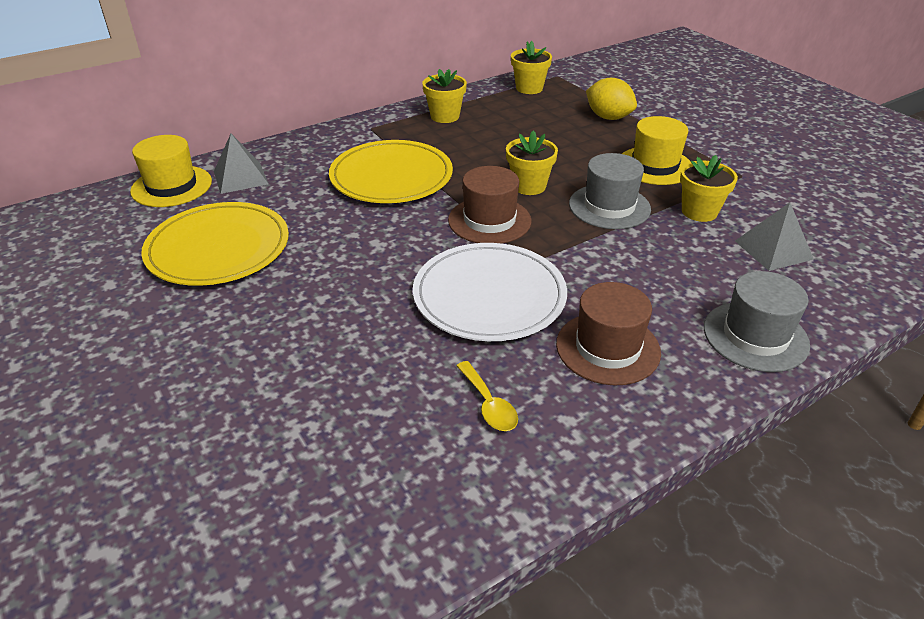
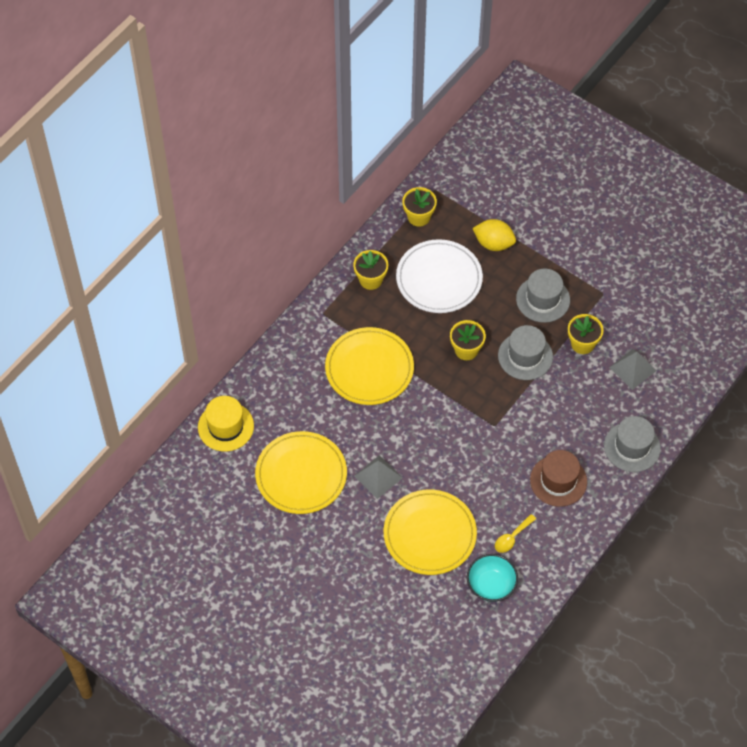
camera: 20 degrees left, 20 degrees up
grey pyramid [214,134,269,194] -> grey pyramid moved to [354,455,403,499]
white plate [413,243,567,341] -> white plate moved to [396,239,483,313]
brown hat [448,166,531,244] -> none
yellow spoon [456,361,518,431] -> yellow spoon turned 90 degrees clockwise [495,514,536,553]
yellow hat [622,116,691,185] -> grey hat [516,268,570,323]
none -> yellow plate [384,490,477,575]
none -> turquoise bowl [467,554,518,602]

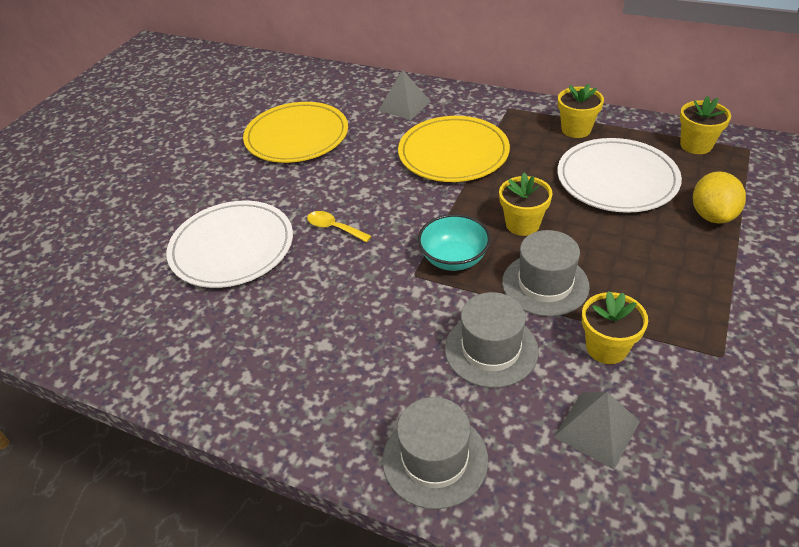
camera: 80 degrees right, 15 degrees down
yellow hat [198,396,254,452] -> none
grey pyramid [354,455,403,499] -> grey pyramid moved to [379,69,431,120]
yellow plate [384,490,477,575] -> white plate [166,201,293,288]
turquoise bowl [467,554,518,602] -> turquoise bowl moved to [418,214,491,271]
yellow spoon [495,514,536,553] -> yellow spoon moved to [307,211,372,242]
grey hat [516,268,570,323] -> grey hat moved to [445,292,539,388]
brown hat [530,450,587,507] -> none

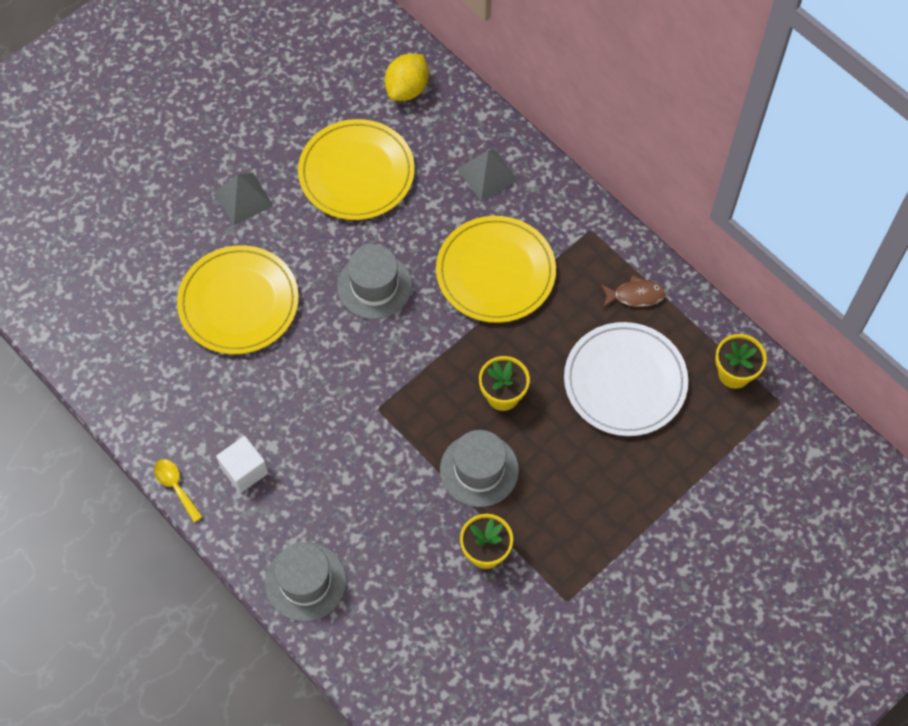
camera: 20 degrees right, 20 degrees up
white plate [166,201,293,288] -> yellow plate [177,245,299,354]
yellow spoon [307,211,372,242] -> yellow spoon moved to [154,459,203,522]
turquoise bowl [418,214,491,271] -> none
grey hat [445,292,539,388] -> grey hat moved to [337,245,412,319]
grey pyramid [554,391,640,469] -> grey pyramid moved to [214,173,273,225]
yellow flower pot [558,84,604,138] -> brown fish [601,275,666,308]
yellow lemon [693,172,746,224] -> yellow lemon moved to [385,54,429,101]
none -> white cube [216,436,268,493]

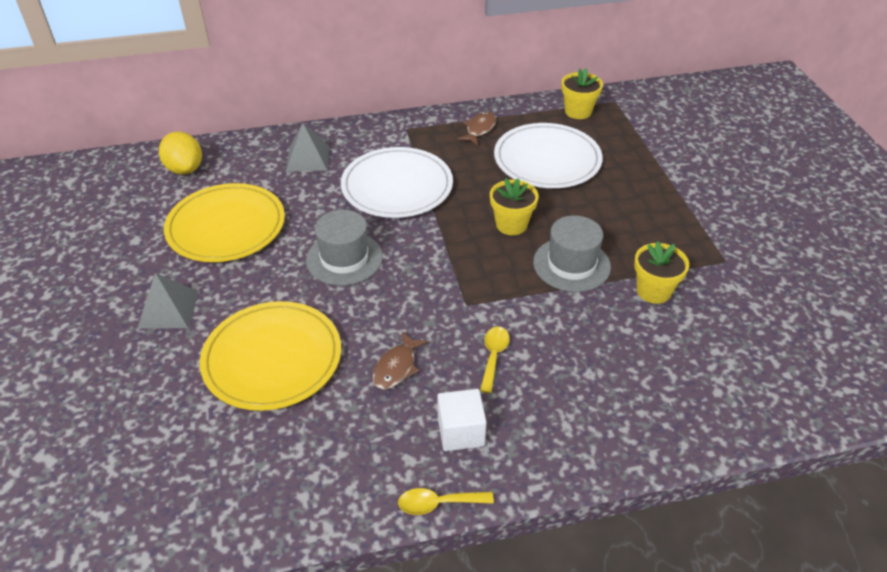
camera: 60 degrees left, 20 degrees down
grey hat [265,543,347,622] -> none
yellow plate [436,216,556,323] -> white plate [341,147,453,218]
none -> brown fish [373,332,428,389]
none -> yellow spoon [480,327,510,393]

